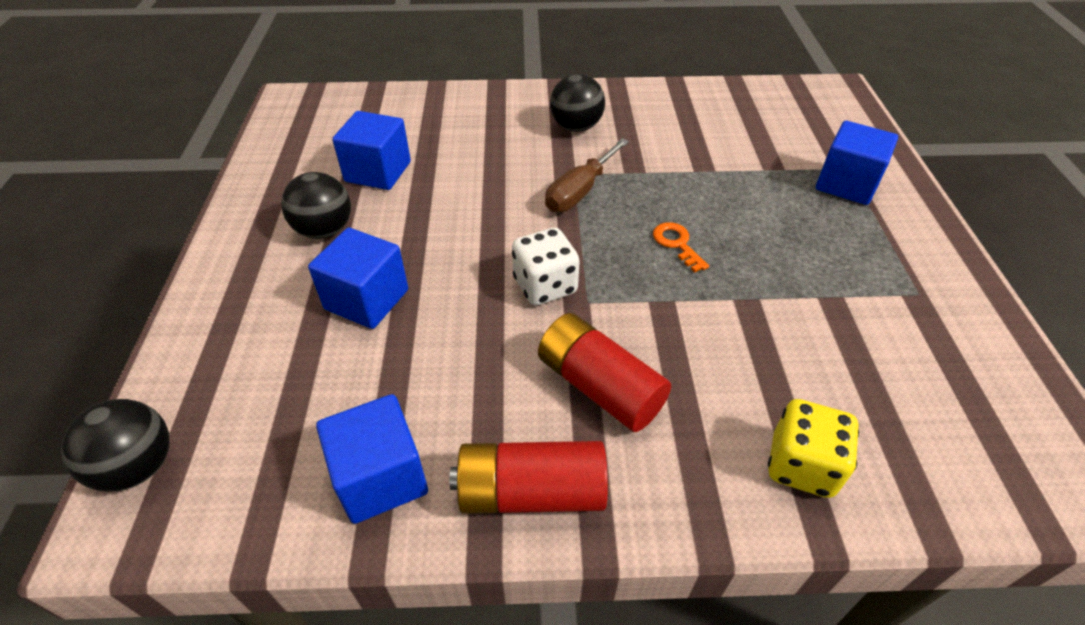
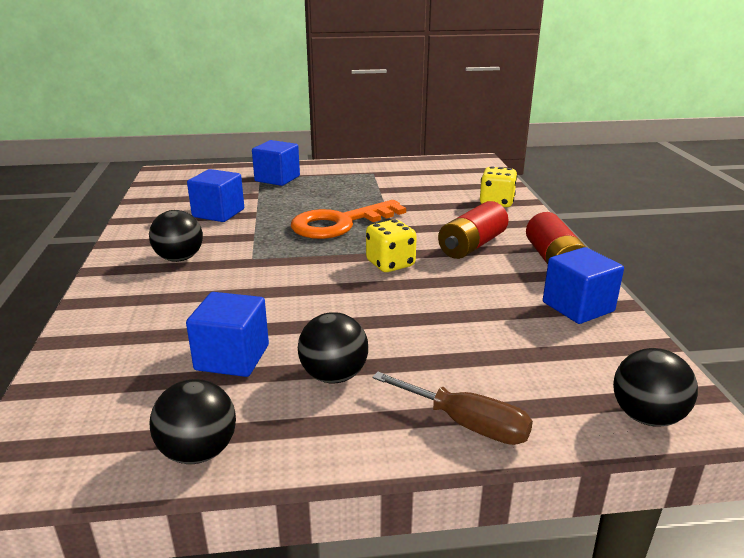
camera: 95 degrees left, 20 degrees down
blue cube [308,228,408,329] -> blue cube moved to [187,169,244,222]
white dice [512,228,580,306] -> yellow dice [366,220,417,272]
brown screwdriver [545,138,629,212] -> brown screwdriver moved to [372,372,533,445]
orange key [653,222,709,273] -> orange key [291,200,406,239], size x2.40
none -> black ball [149,379,236,464]

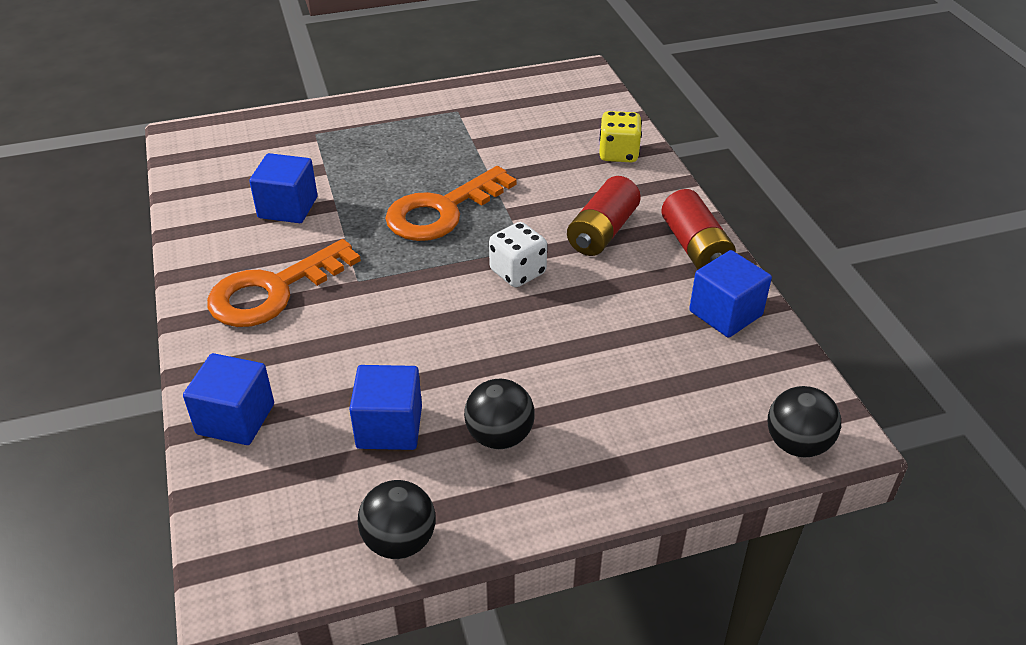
camera: 10 degrees left, 15 degrees up
black ball [149,210,203,262] -> orange key [207,239,361,327]
blue cube [252,140,300,186] -> blue cube moved to [183,353,274,445]
yellow dice [366,220,417,272] -> white dice [489,222,547,287]
brown screwdriver [372,372,533,445] -> none

